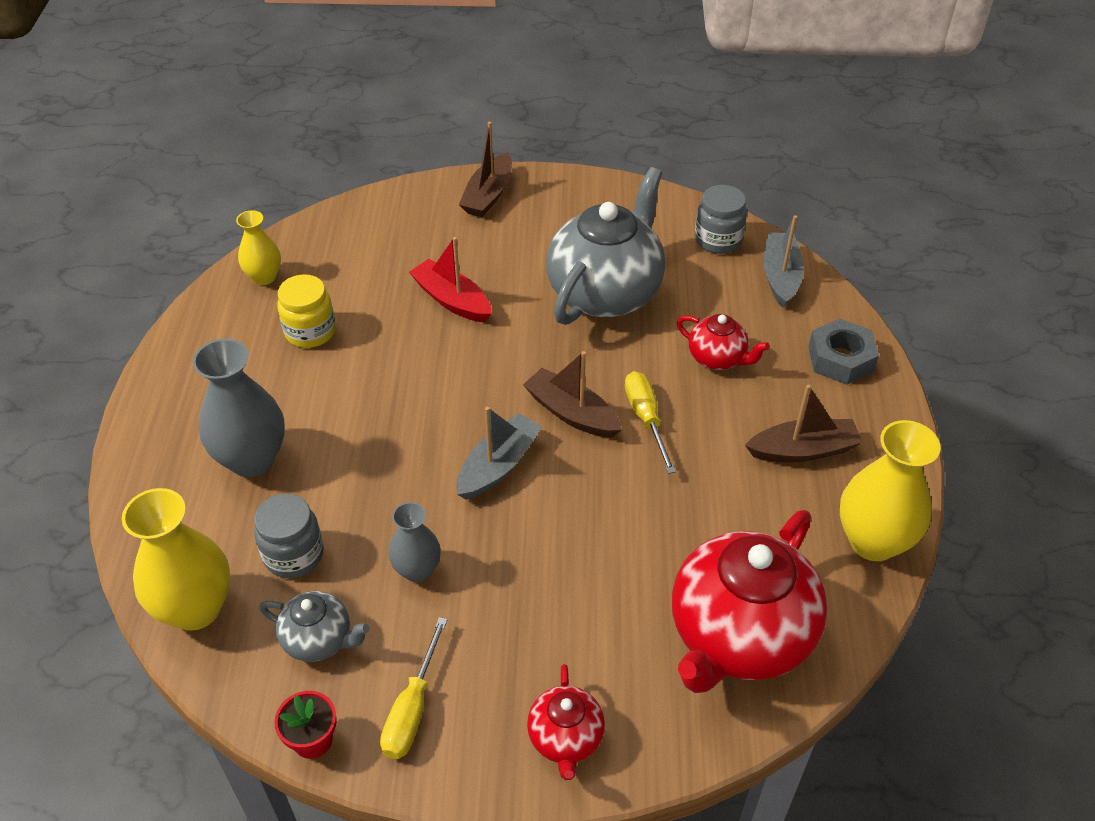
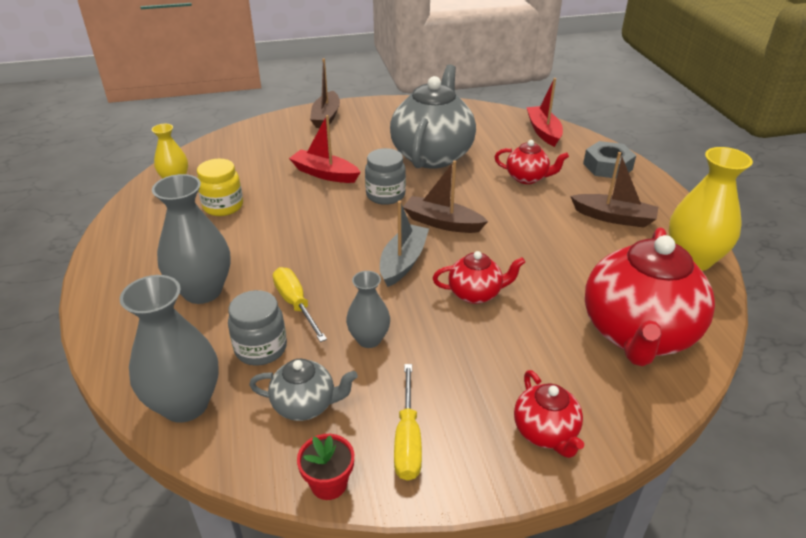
camera: 15 degrees left, 10 degrees down
yellow vase [122,488,231,631] -> grey vase [120,275,219,423]
yellow screwdriver [625,371,676,474] -> yellow screwdriver moved to [273,267,327,342]
grey jar [695,185,747,254] -> grey jar moved to [365,148,406,205]
brown boat [745,385,863,462] -> brown boat turned 45 degrees clockwise [570,152,658,228]
grey boat [763,215,804,308] -> red boat [526,78,563,147]
none -> red teapot [433,251,525,304]

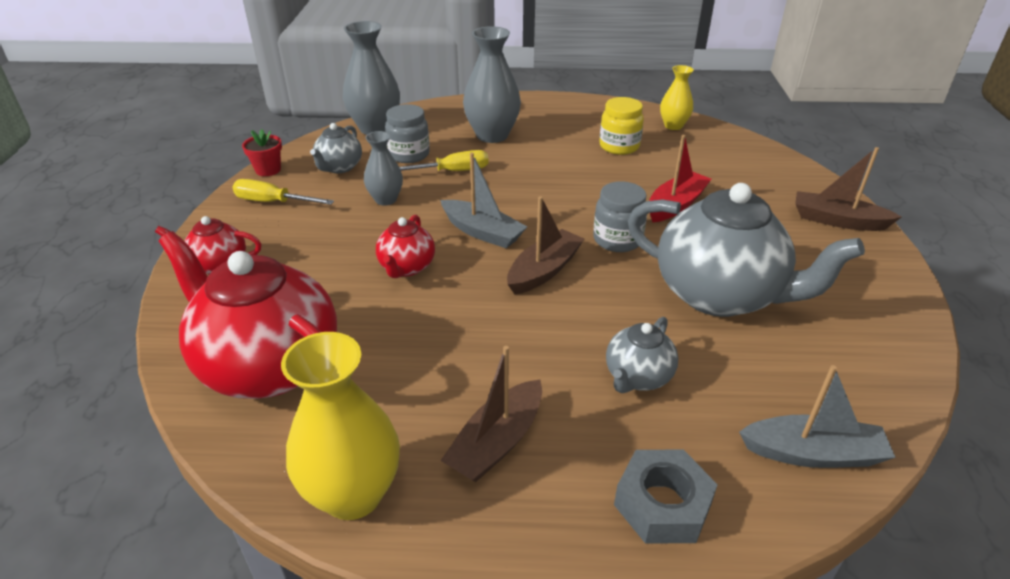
camera: 105 degrees right, 0 degrees up
red teapot [495,140,569,184] -> grey teapot [606,317,678,393]
red boat [526,78,563,147] -> grey boat [739,365,896,468]

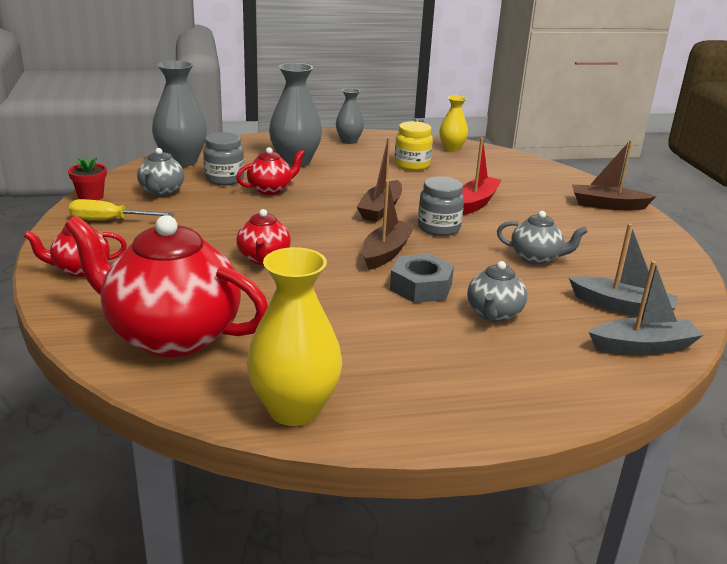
camera: 15 degrees left, 10 degrees down
grey vase [364,131,403,206] -> grey vase moved to [336,88,364,144]
yellow screwdriver [399,150,489,171] -> red teapot [236,147,305,195]
grey boat [440,153,527,248] -> grey boat moved to [569,224,677,316]
brown boat [440,346,542,482] -> brown boat moved to [357,137,402,222]
grey nut [614,450,718,544] -> grey nut moved to [390,254,454,303]
grey teapot [628,183,865,317] -> grey teapot [497,211,588,265], size x0.48

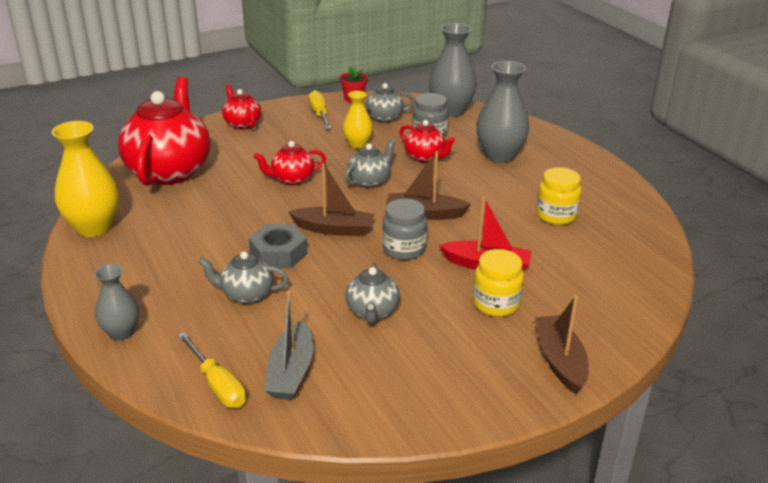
camera: 75 degrees right, 5 degrees up
grey vase [336,88,364,144] -> grey vase moved to [94,264,139,341]
yellow vase [439,96,468,152] -> yellow vase moved to [343,91,373,148]
grey boat [589,261,703,355] -> yellow screwdriver [177,332,246,408]
none -> grey teapot [344,139,396,188]
none -> yellow jar [473,249,524,317]

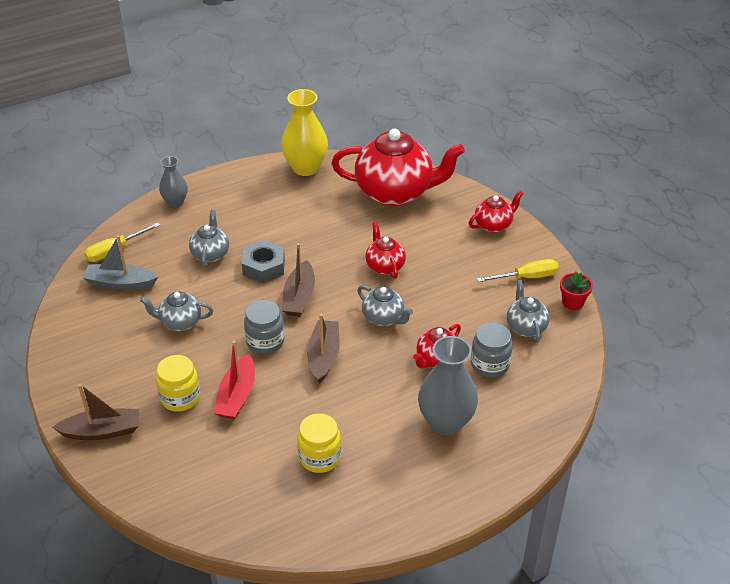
camera: 90 degrees right, 10 degrees up
yellow vase [343,91,373,148] -> none
grey vase [429,23,477,117] -> none

